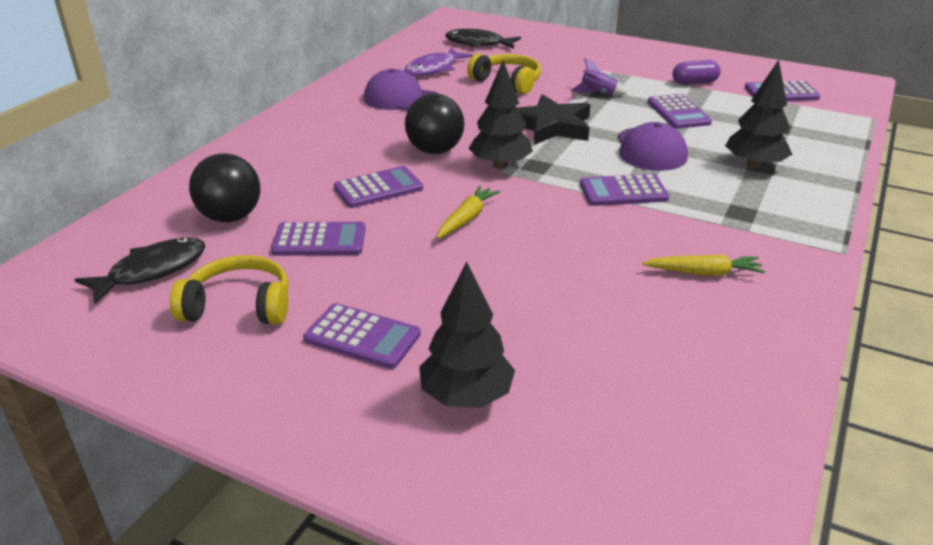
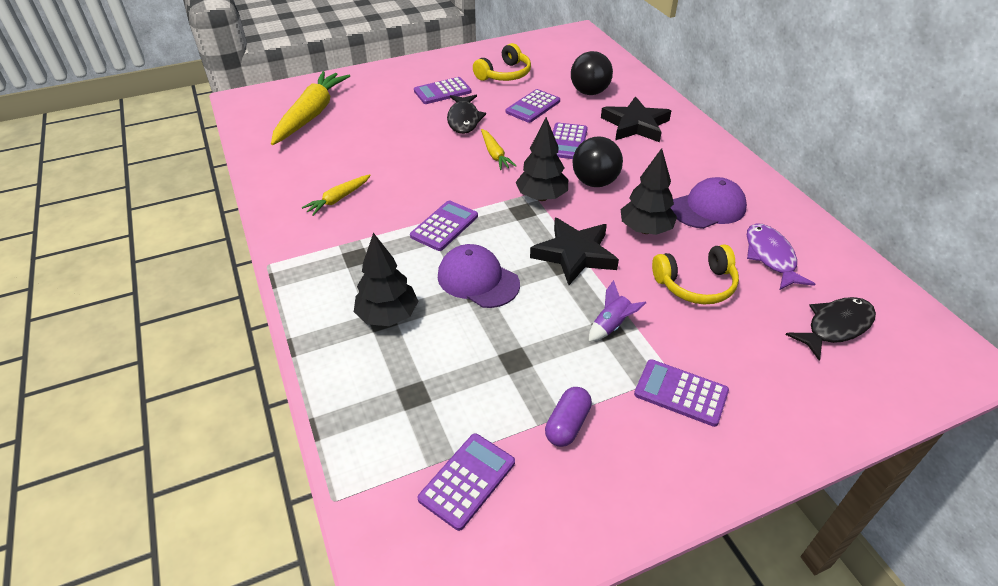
camera: 130 degrees right, 10 degrees up
black fish [74,237,206,305] -> black fish moved to [447,95,486,134]
black tree [419,262,515,408] -> black tree moved to [620,148,677,235]
purple calculator [648,94,712,129] -> purple calculator moved to [634,359,729,427]
none -> yellow carrot [271,71,350,145]
none -> black star [601,96,671,142]

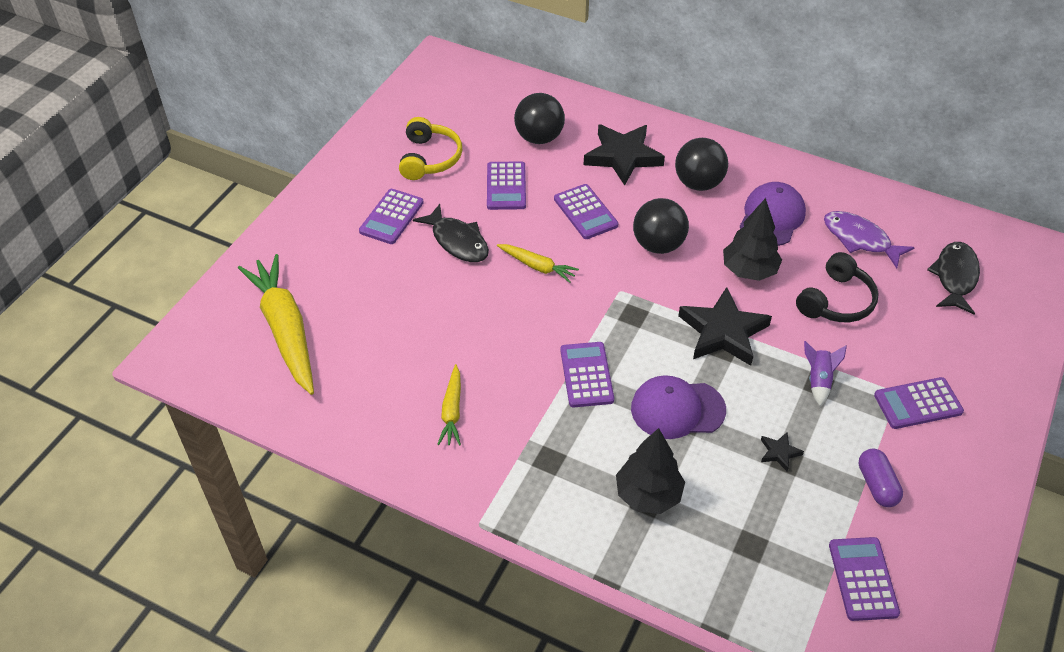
camera: 40 degrees left, 5 degrees up
black tree [516,117,568,201] -> none
yellow headphones [652,244,739,304] -> black headphones [796,252,879,322]
none -> black ball [675,138,728,191]
none -> black star [761,432,804,471]

